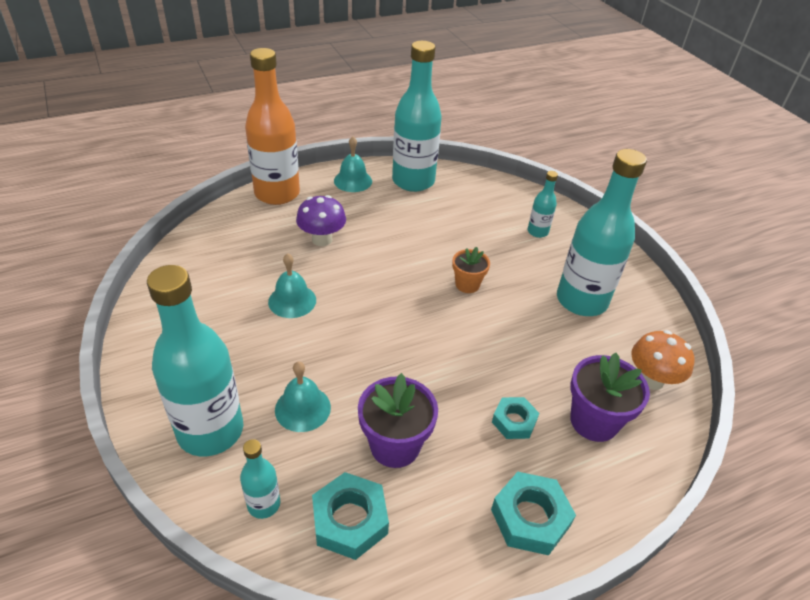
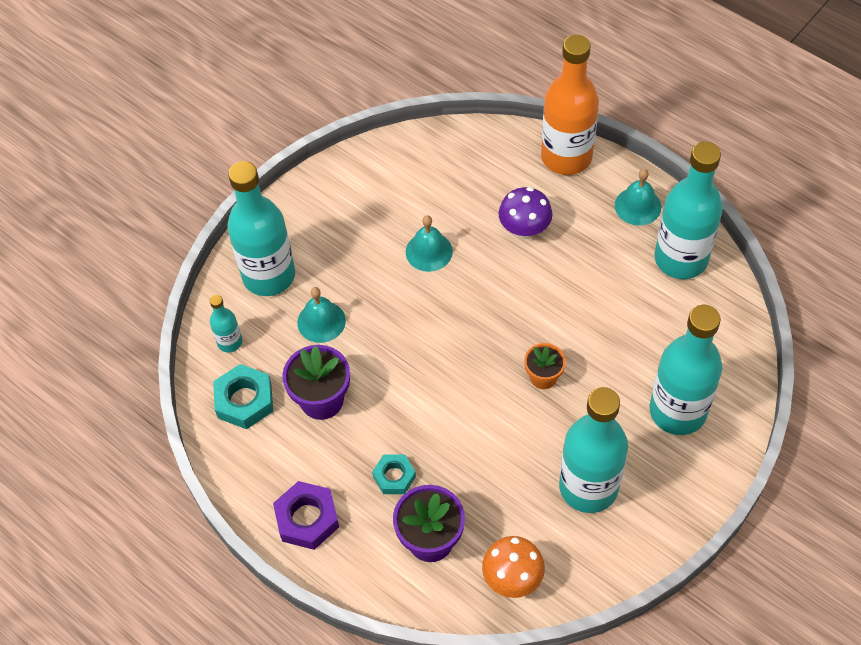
camera: 70 degrees right, 15 degrees up
turquoise nut [491,472,576,555] -> purple nut [273,481,339,550]
turquoise bottle [528,171,558,238] -> turquoise bottle [649,305,723,435], size x2.16

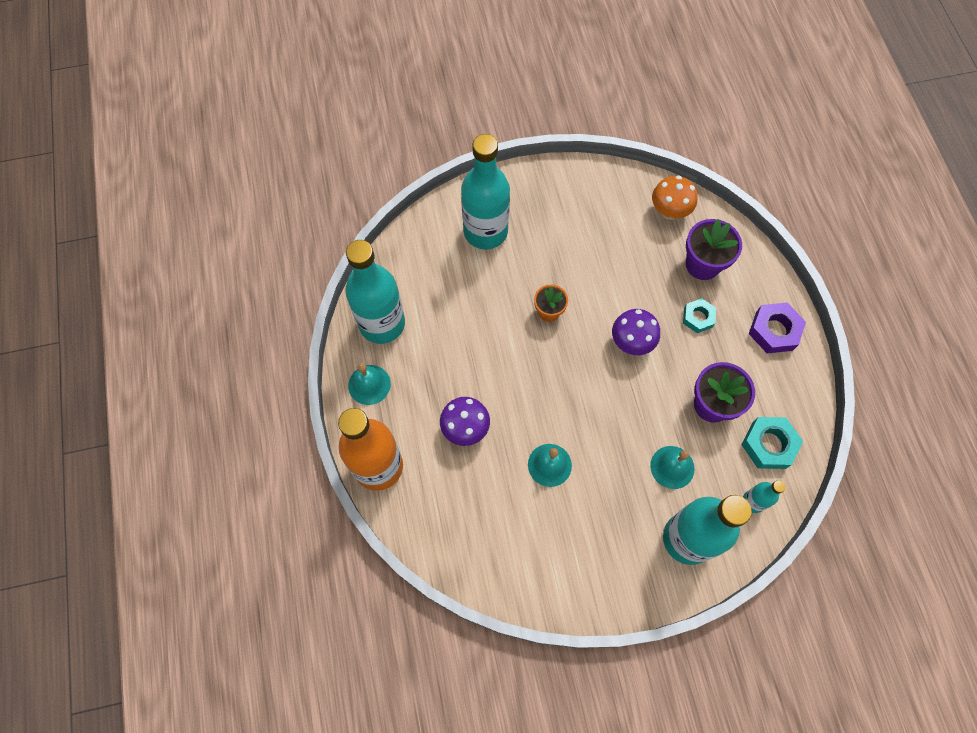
camera: 145 degrees left, 10 degrees up
turquoise bottle [559,387,628,513] -> none
none -> purple mushroom [612,309,660,355]

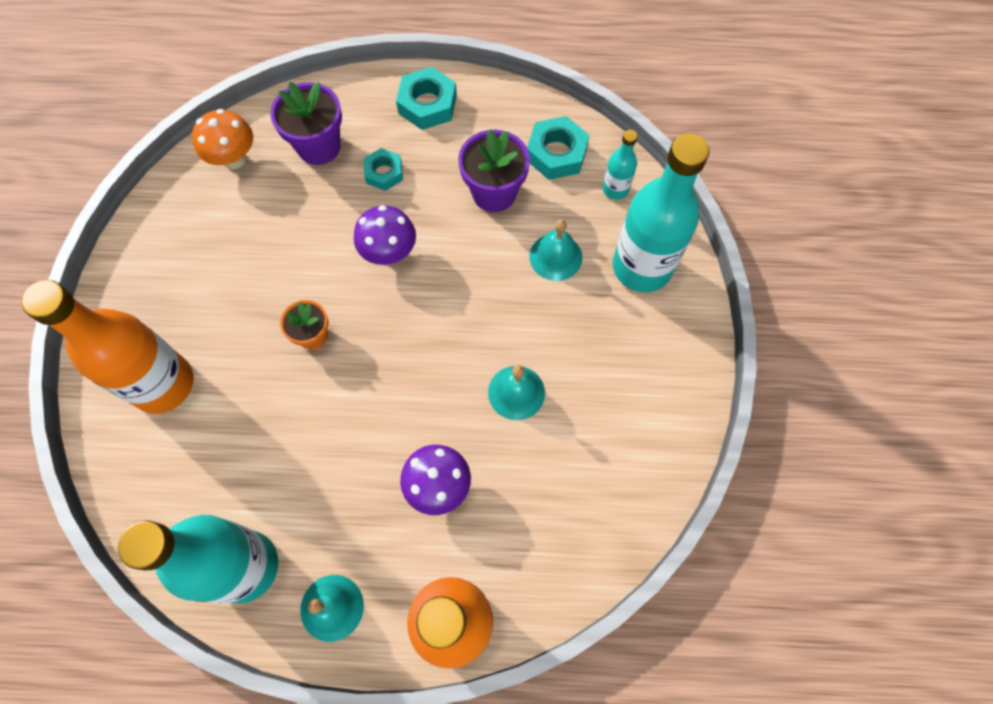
camera: 75 degrees left, 0 degrees up
turquoise bottle [461,134,510,249] -> orange bottle [21,280,193,414]
purple nut [749,303,806,353] -> turquoise nut [396,67,457,130]

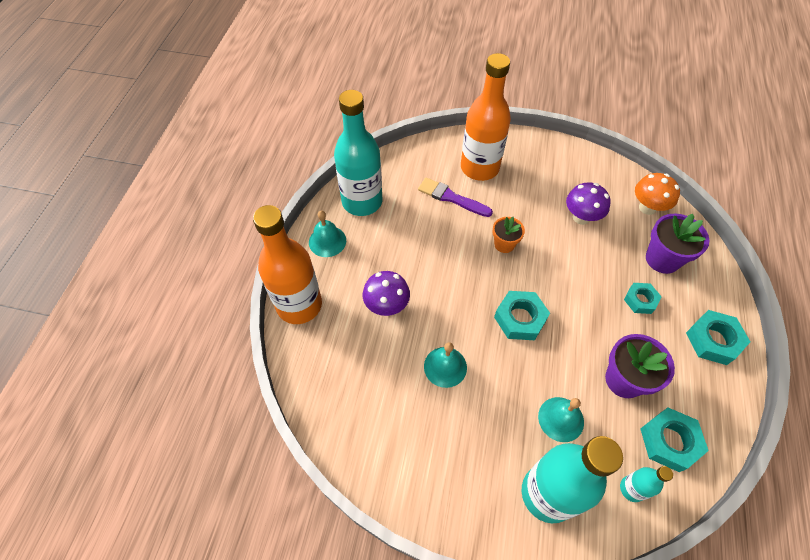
camera: 100 degrees right, 10 degrees down
purple mushroom [354,205,416,265] -> purple mushroom moved to [566,182,611,225]
none -> purple brush [418,178,493,217]
none -> turquoise nut [494,291,550,340]

